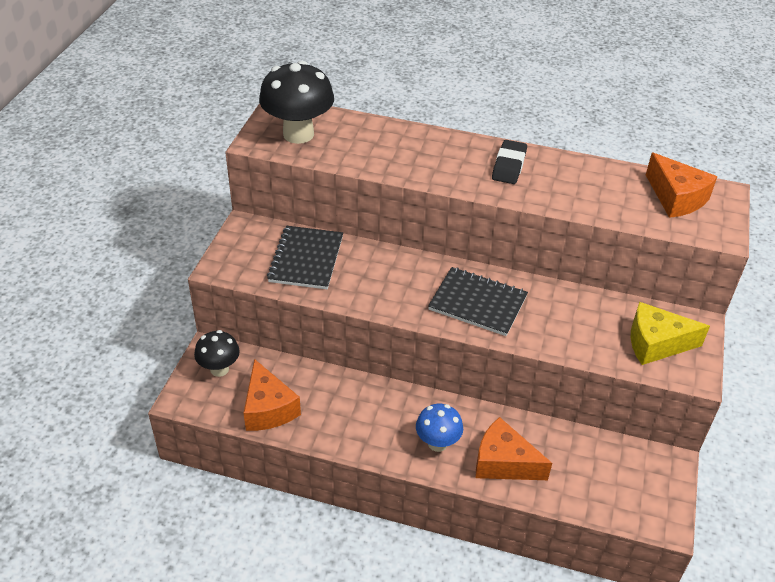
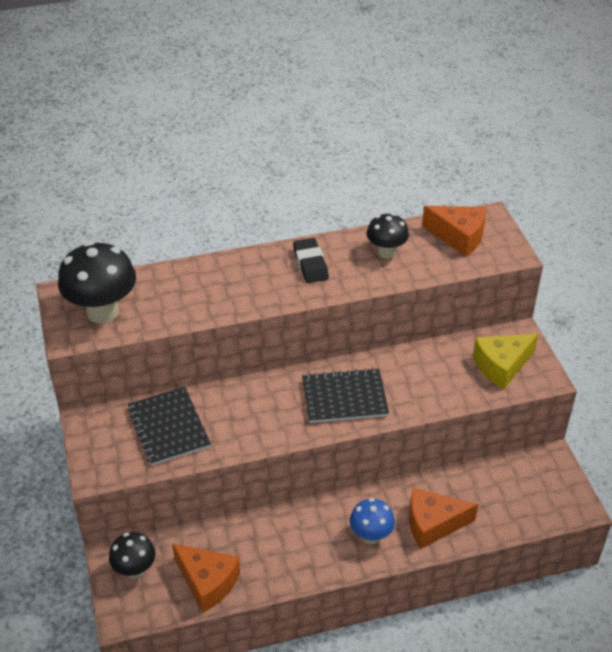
camera: 30 degrees left, 0 degrees up
none -> black mushroom [367,213,409,258]

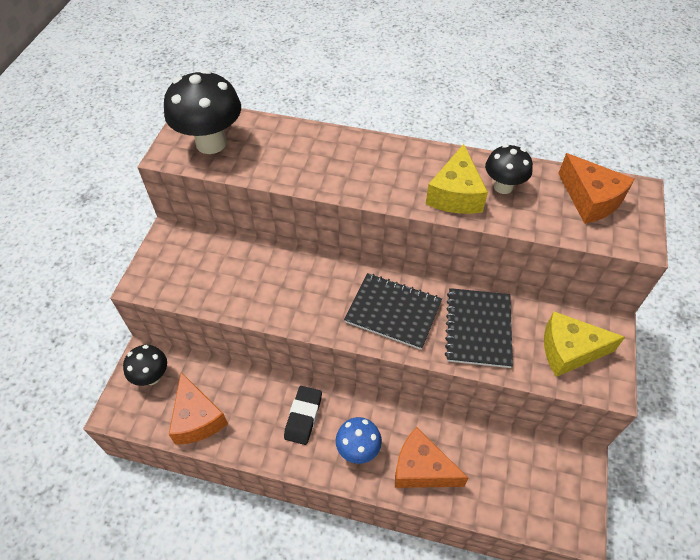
camera: 30 degrees right, 10 degrees up
black notebook [128,387,211,465] -> black notebook moved to [445,288,513,368]
black eraser [293,238,329,283] -> black eraser moved to [284,386,322,445]
none -> yellow cheese [426,144,488,214]

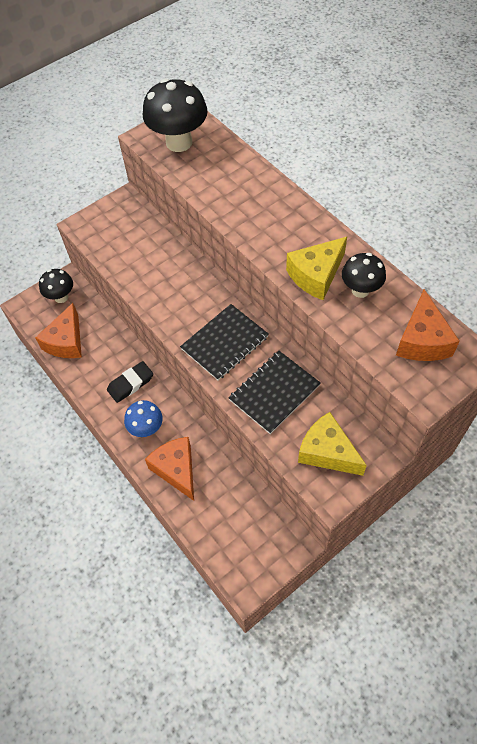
camera: 40 degrees right, 5 degrees up
black notebook [344,273,442,350] -> black notebook turned 75 degrees clockwise [180,304,269,380]

